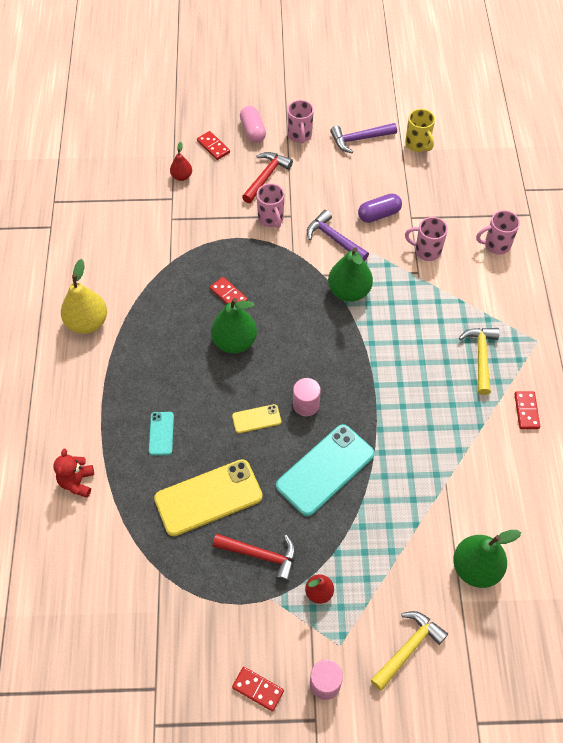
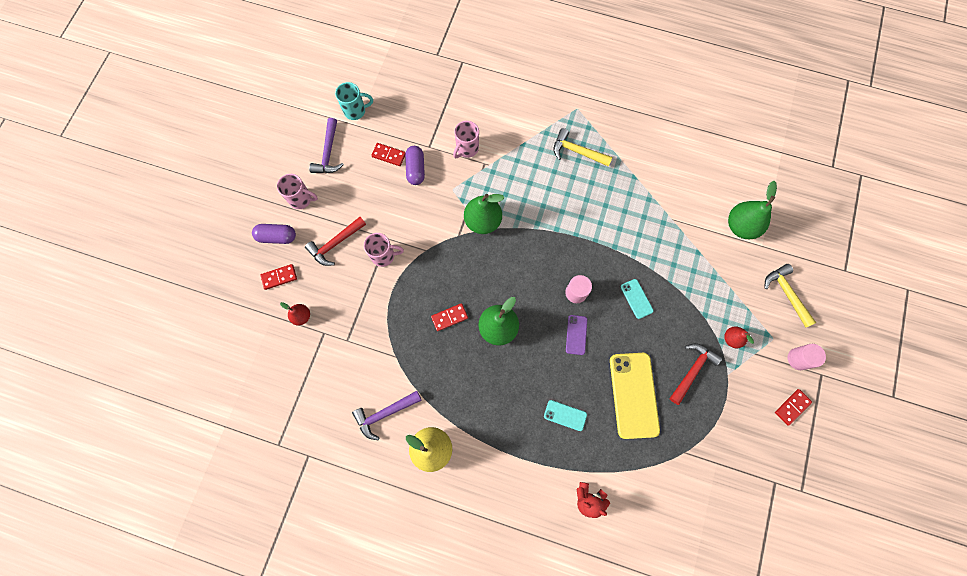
camera: 70 degrees left, 15 degrees up
yellow phone [232,404,281,433] -> purple phone [566,315,587,355]
pink capsule [240,106,266,143] -> purple capsule [252,224,296,244]
red hammer [242,152,293,203] -> red hammer turned 90 degrees counterclockwise [305,217,366,266]
turquoise phone [276,424,375,516] -> turquoise phone [621,279,654,319], size x0.48
purple hammer [307,210,369,261] -> purple hammer moved to [352,391,422,440]
yellow mug [405,109,435,152] -> turquoise mug [335,82,373,120]
pink mug [476,210,520,255] -> none
red domino [514,391,540,429] -> red domino moved to [371,143,406,166]

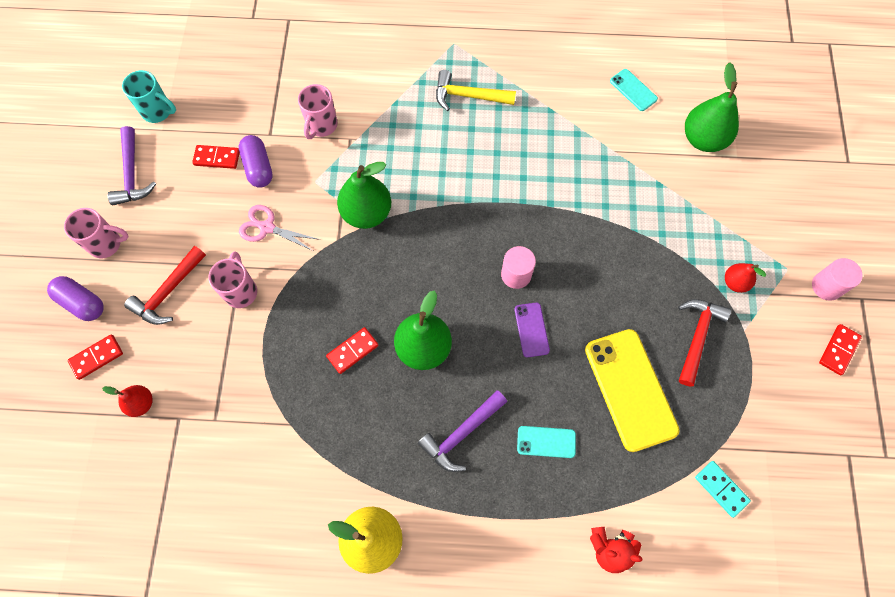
camera: 15 degrees left, 5 degrees down
purple capsule [252,224,296,244] -> purple capsule turned 45 degrees clockwise [47,276,104,321]
turquoise mug [335,82,373,120] -> turquoise mug turned 45 degrees clockwise [122,70,176,123]
purple hammer [352,391,422,440] -> purple hammer moved to [418,390,507,472]
pink mug [364,233,404,267] -> pink mug turned 75 degrees counterclockwise [209,251,257,308]
turquoise phone [621,279,654,319] -> turquoise phone moved to [610,69,658,111]
yellow hammer [765,264,816,328] -> none
none -> pink scissors [239,205,320,251]
none -> turquoise domino [695,461,751,518]

